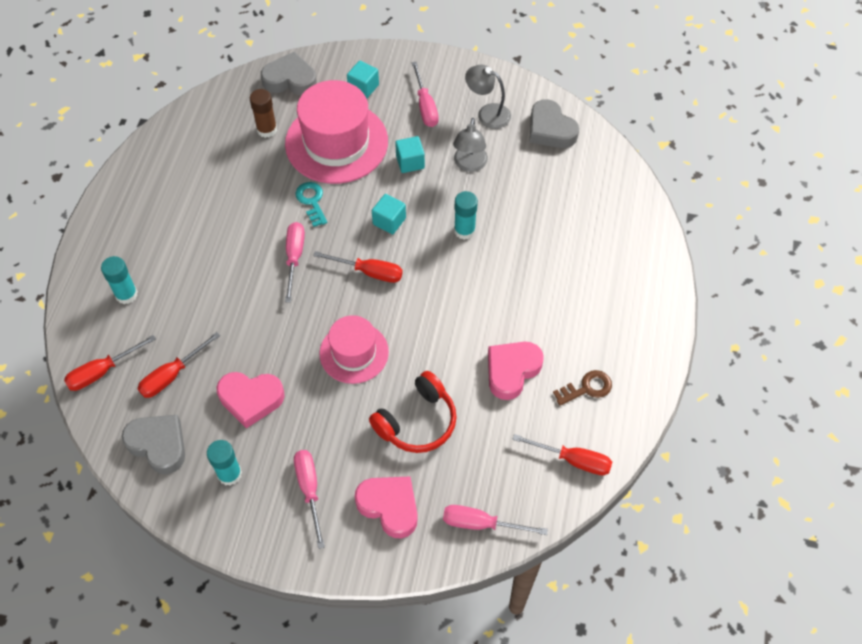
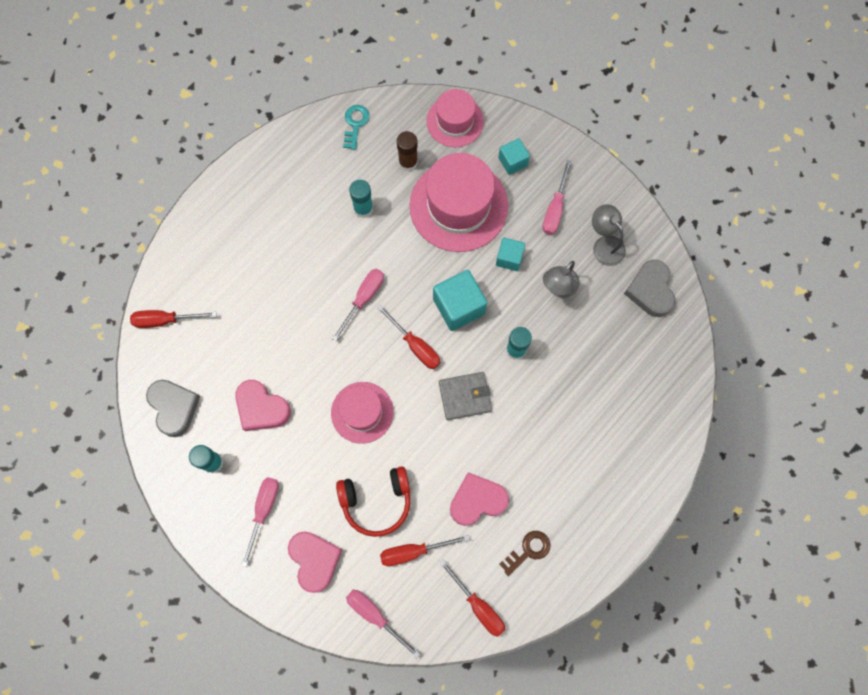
camera: 30 degrees right, 15 degrees up
turquoise glue stick [101,256,138,304] -> turquoise glue stick moved to [349,180,373,218]
red screwdriver [137,332,220,398] -> red screwdriver moved to [380,535,470,566]
grey heart [261,52,317,96] -> pink hat [426,89,484,147]
turquoise key [296,182,328,227] -> turquoise key moved to [343,105,370,150]
turquoise cube [372,194,406,234] -> turquoise cube [433,270,487,331], size x1.69
brown key [553,370,612,406] -> brown key turned 45 degrees counterclockwise [499,531,550,576]
none -> grey wallet [439,372,492,420]

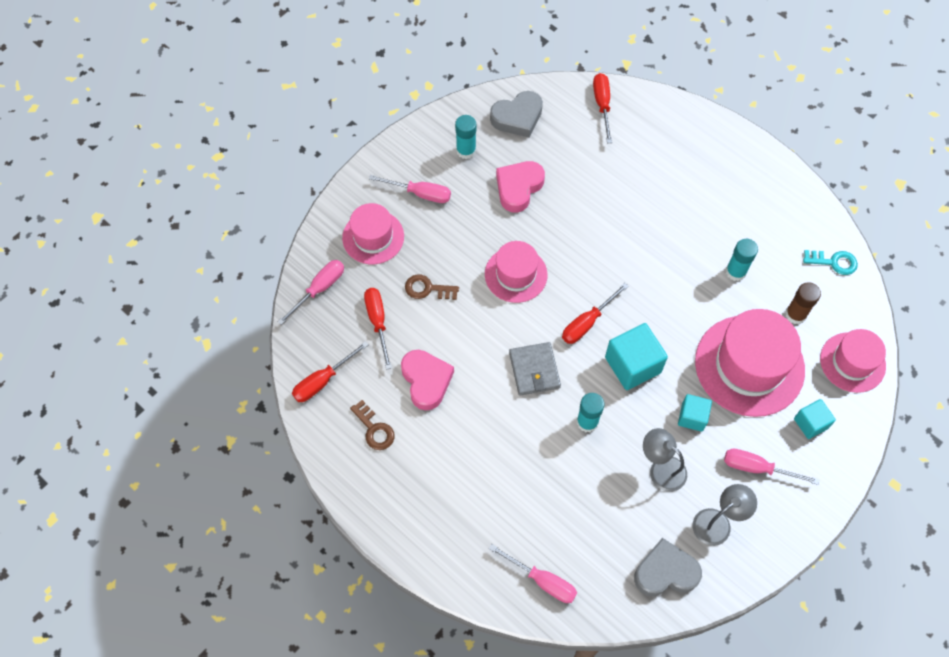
camera: 90 degrees right, 10 degrees down
pink heart [288,531,342,593] -> pink hat [342,203,404,264]
pink screwdriver [332,269,384,341] -> pink screwdriver moved to [489,544,577,603]
red headphones [336,466,411,537] -> brown key [405,274,459,300]

